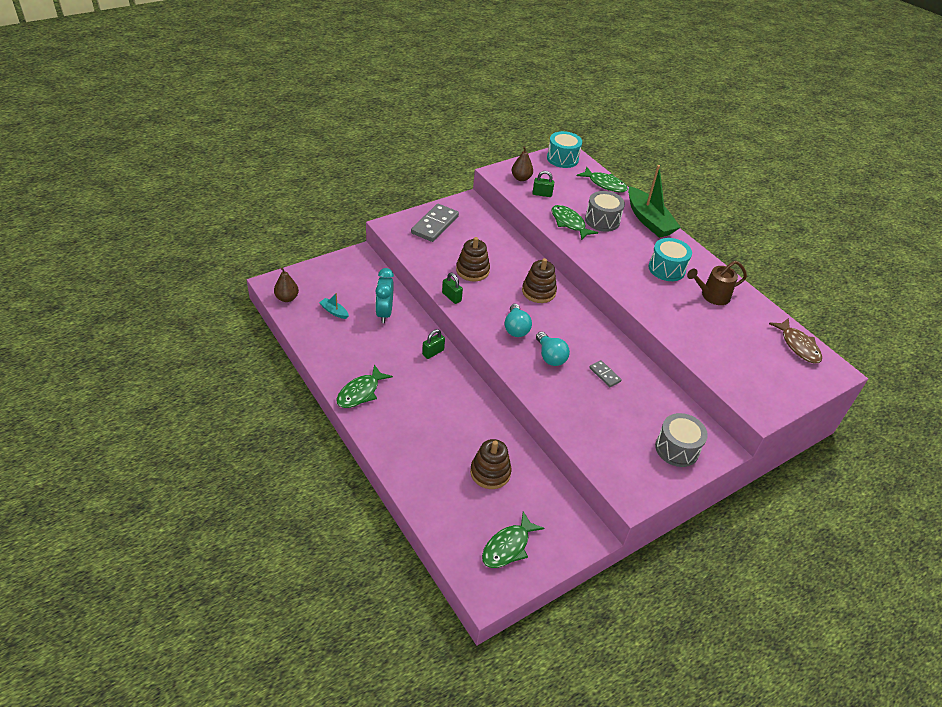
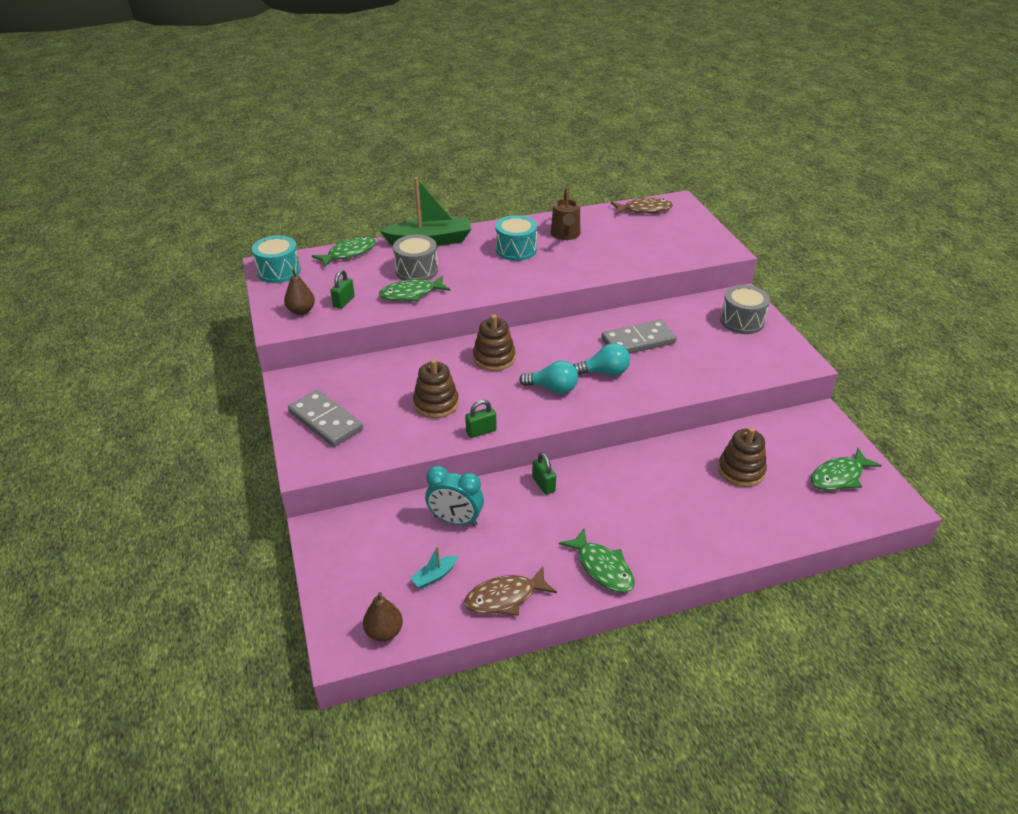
camera: 70 degrees left, 5 degrees down
green fish [482,511,545,568] -> green fish turned 90 degrees clockwise [811,448,882,491]
grey domino [589,360,622,387] -> grey domino [601,320,677,354], size x1.95
none -> brown fish [464,567,557,616]

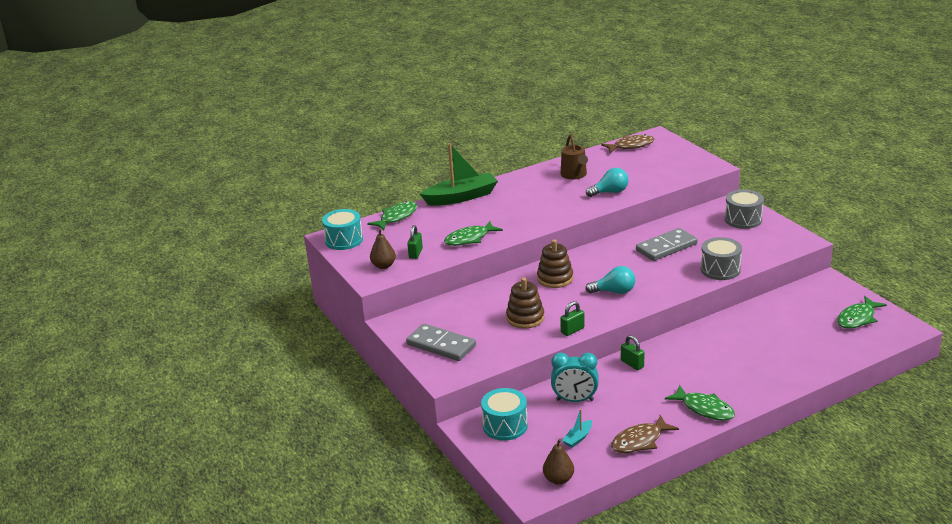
camera: 10 degrees left, 10 degrees down
grey drum [393,235,438,280] -> grey drum moved to [701,237,742,280]
turquoise drum [495,215,537,261] -> turquoise drum moved to [481,388,528,441]
turquoise light bulb [573,343,630,376] -> turquoise light bulb moved to [586,168,629,197]
brown stacking toy [718,427,767,487] -> none

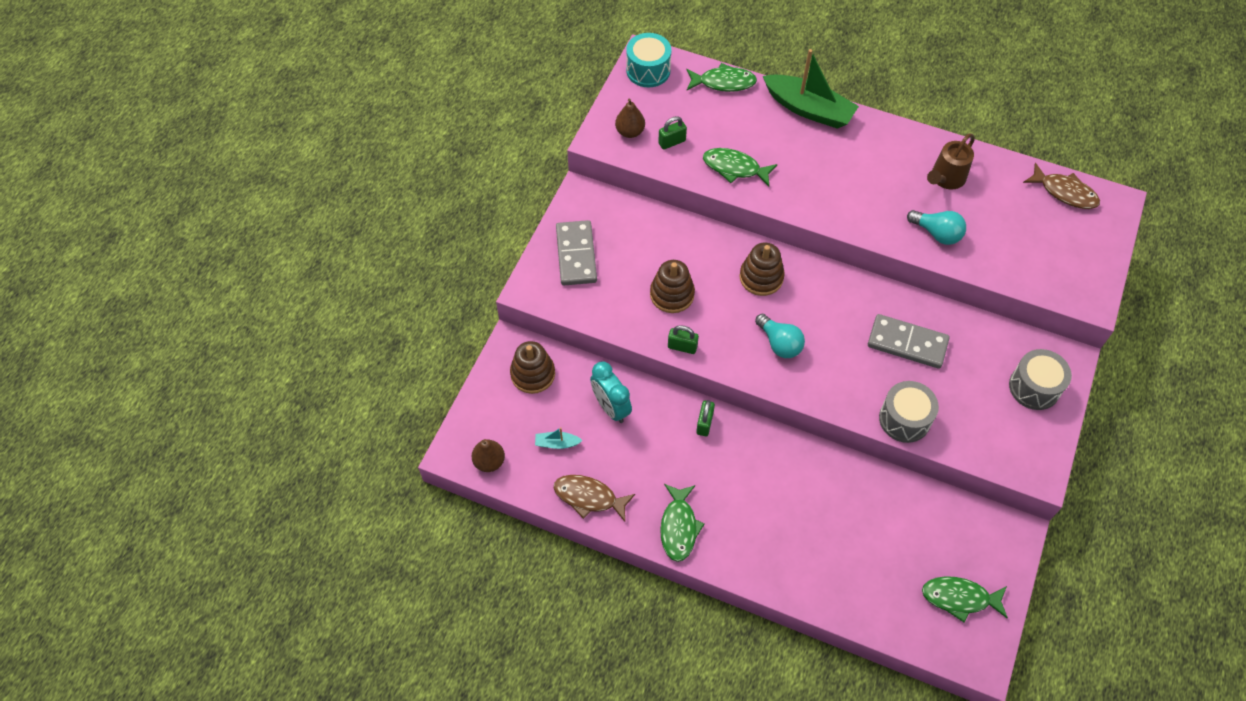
camera: 50 degrees right, 30 degrees up
turquoise drum [481,388,528,441] -> brown stacking toy [510,341,555,394]

